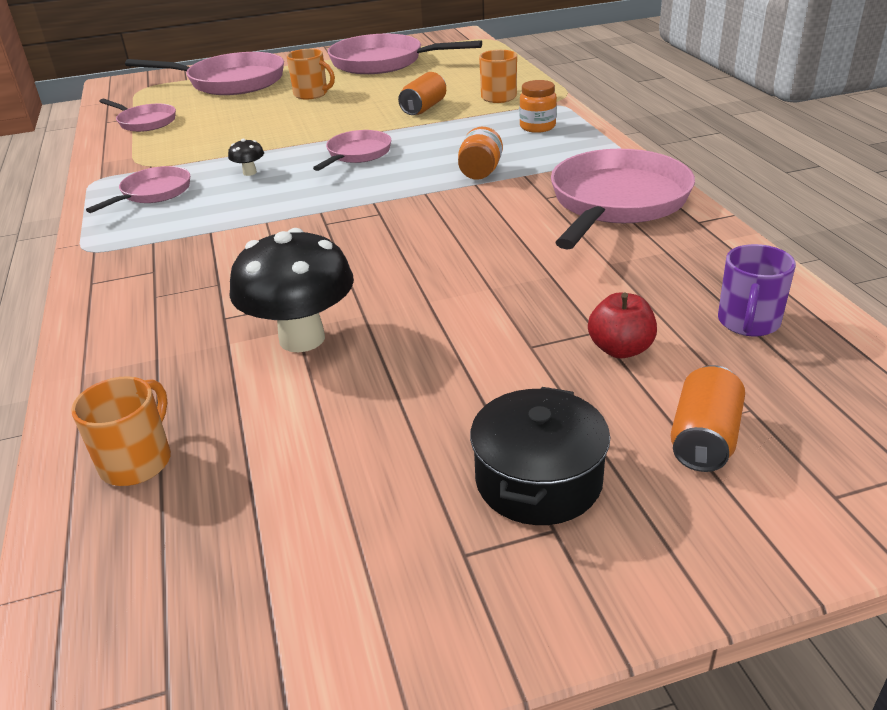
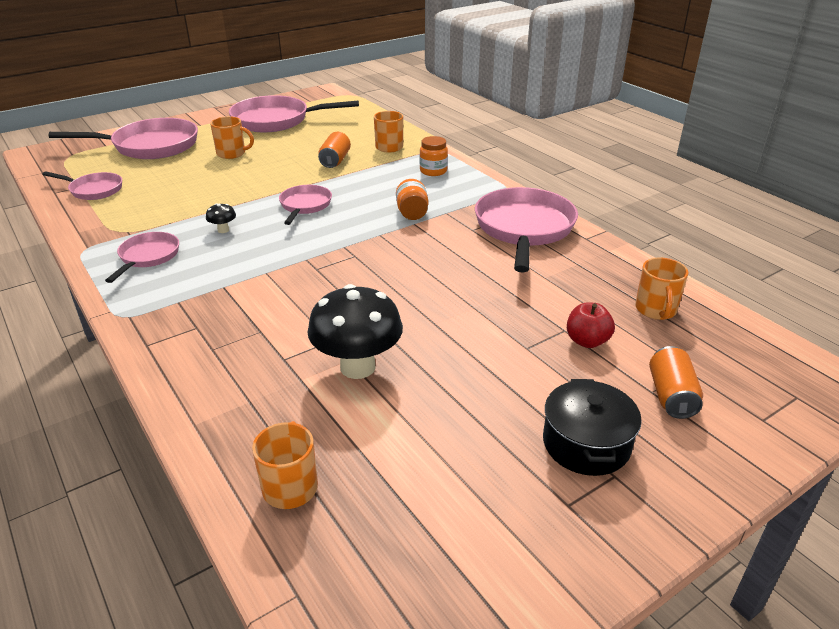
camera: 20 degrees left, 0 degrees up
purple mug [718,244,796,337] -> orange mug [635,258,689,320]

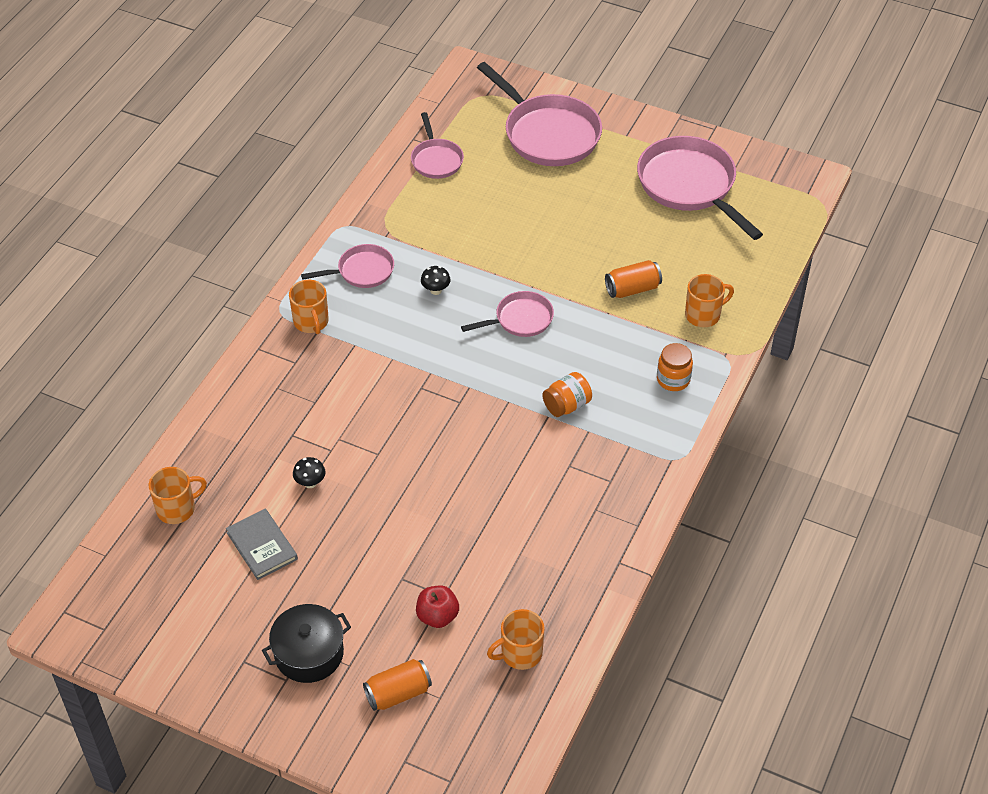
camera: 60 degrees right, 15 degrees up
orange mug [210,116,254,159] -> orange mug moved to [289,280,329,334]
black mushroom [307,284,403,379] -> black mushroom [293,457,325,488], size x0.42
pink pan [475,187,578,273] -> none
none -> grey book [226,509,298,580]

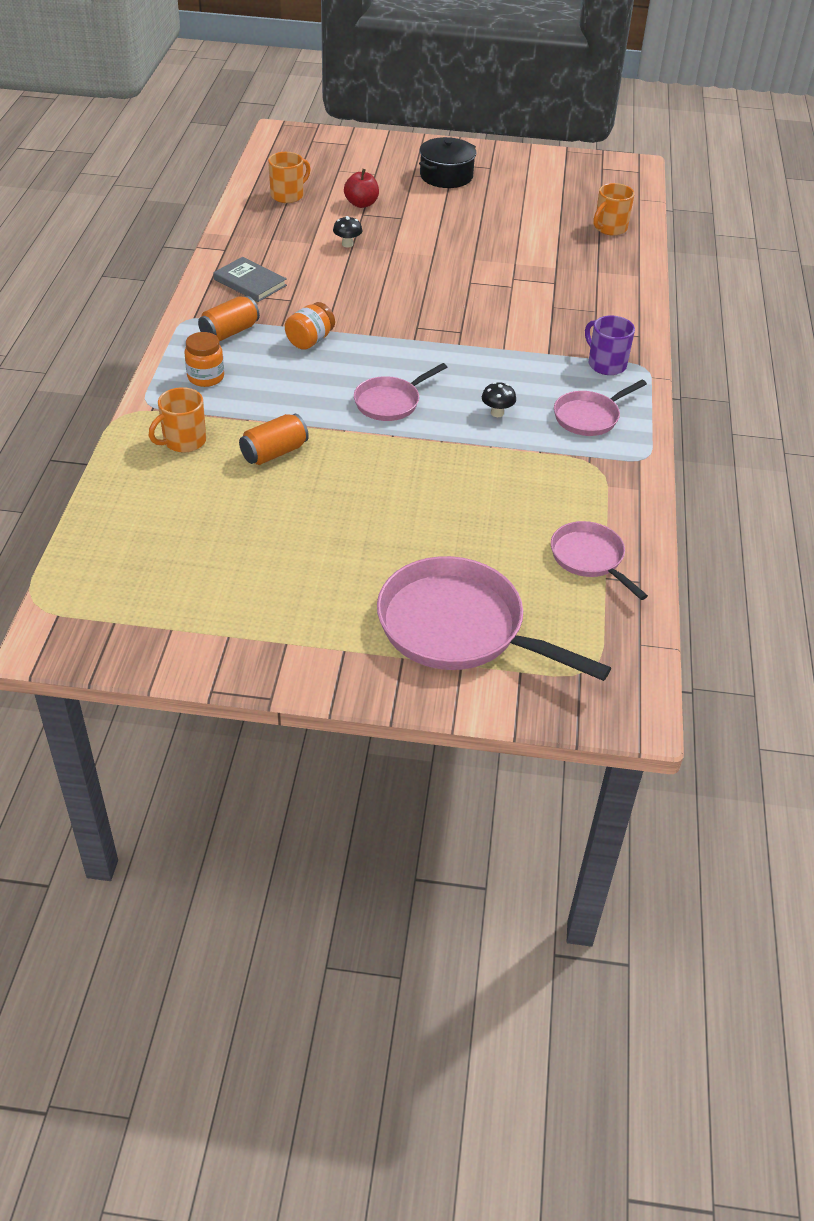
camera: 160 degrees right, 5 degrees down
grey book [226,509,298,580] -> grey book moved to [213,257,287,302]
orange mug [289,280,329,334] -> purple mug [585,316,635,375]
black mushroom [293,457,325,488] -> black mushroom moved to [333,216,363,248]
orange can [363,659,432,711] -> orange can moved to [198,296,260,341]
pink pan [637,136,763,240] -> none

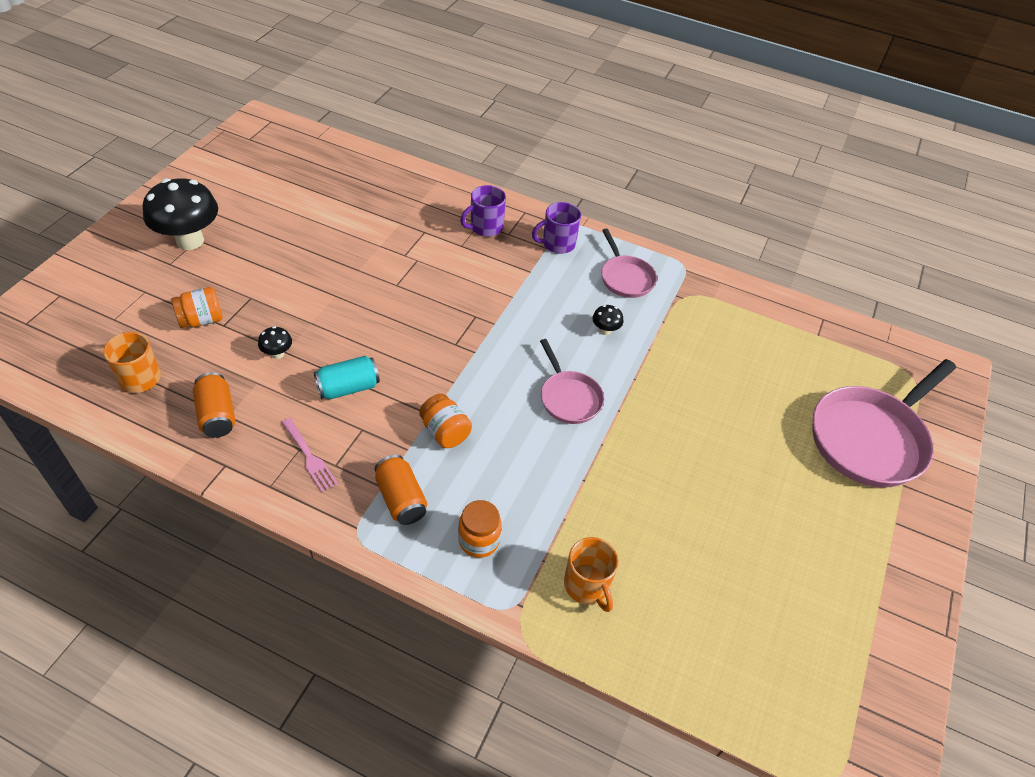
camera: 75 degrees left, 5 degrees up
grey book [213,257,287,302] -> pink fork [281,418,338,492]
orange can [239,414,309,465] -> orange can moved to [193,372,235,438]
red apple [344,169,379,208] -> orange jar [171,287,223,328]
black pot [419,137,476,188] -> black mushroom [143,178,218,250]
pink pan [551,521,648,600] -> none
orange mug [593,183,635,236] -> none
none -> turquoise can [314,356,380,399]
none -> purple mug [460,185,506,237]

